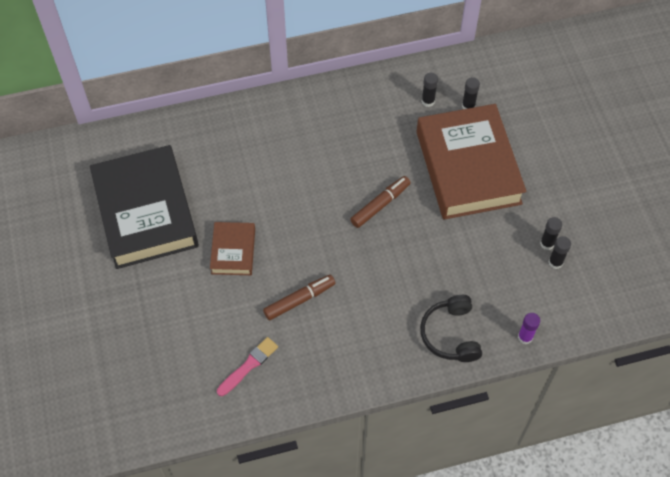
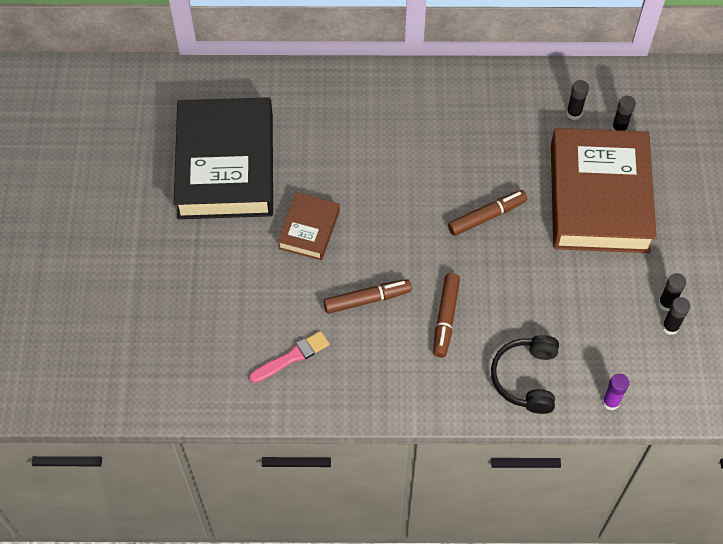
camera: 15 degrees right, 0 degrees up
none -> brown marker [433,273,460,358]

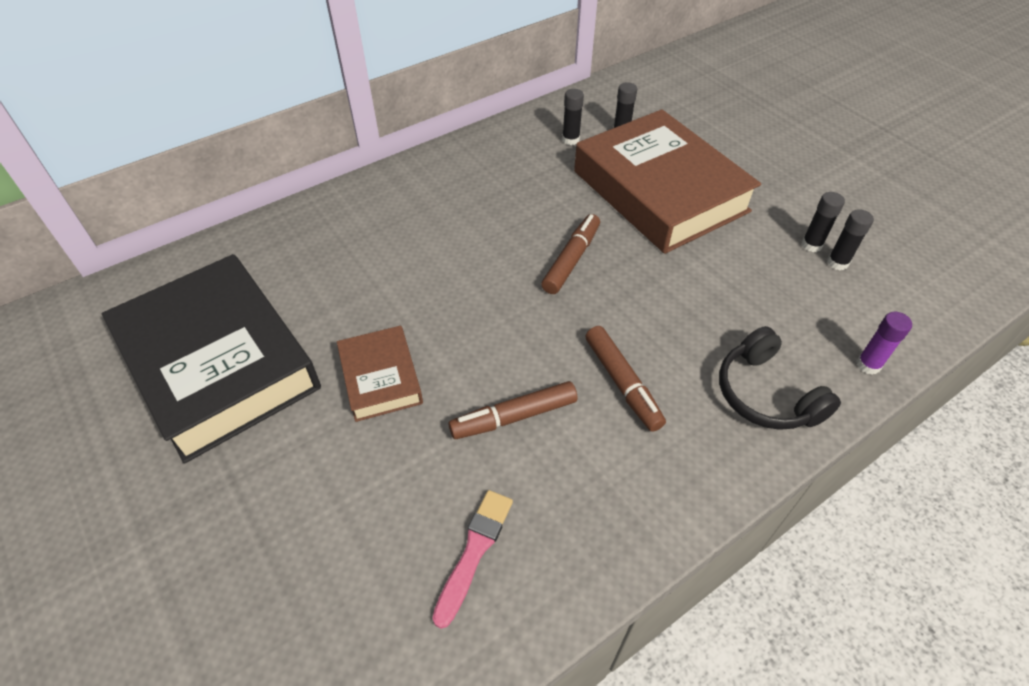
camera: 35 degrees left, 10 degrees down
brown marker [323,279,412,314] -> brown marker turned 150 degrees counterclockwise [449,381,578,439]

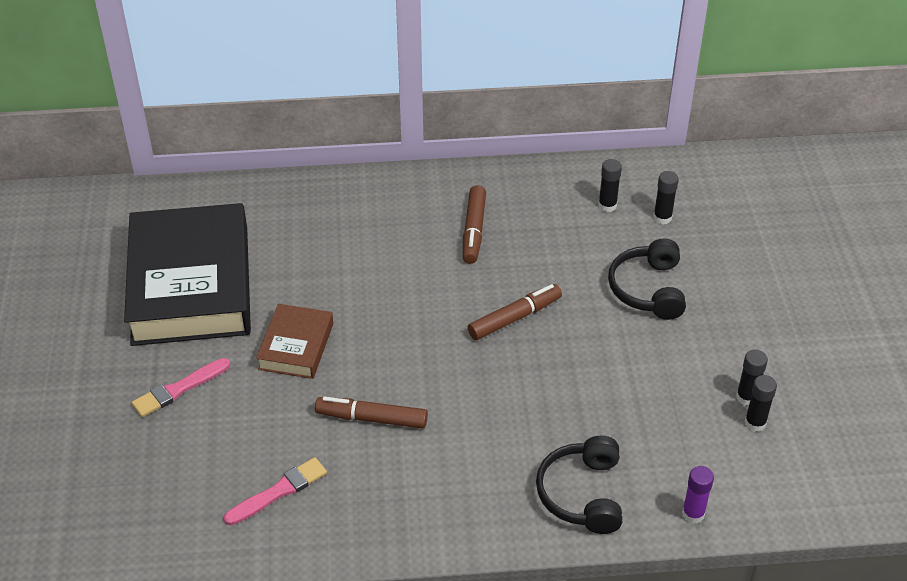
camera: 30 degrees right, 5 degrees down
brown book [574,109,761,254] -> black headphones [608,239,686,320]
brown marker [585,326,666,432] -> brown marker moved to [463,185,486,264]
none -> pink brush [131,358,230,417]

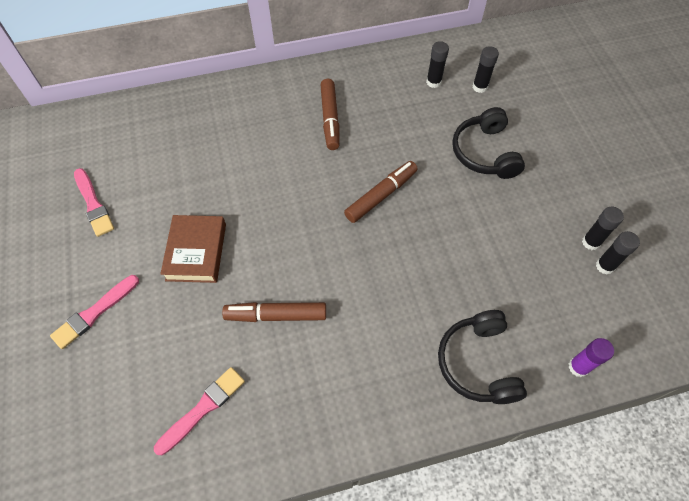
camera: 10 degrees left, 15 degrees up
black book [124,203,251,346] -> pink brush [74,168,114,237]

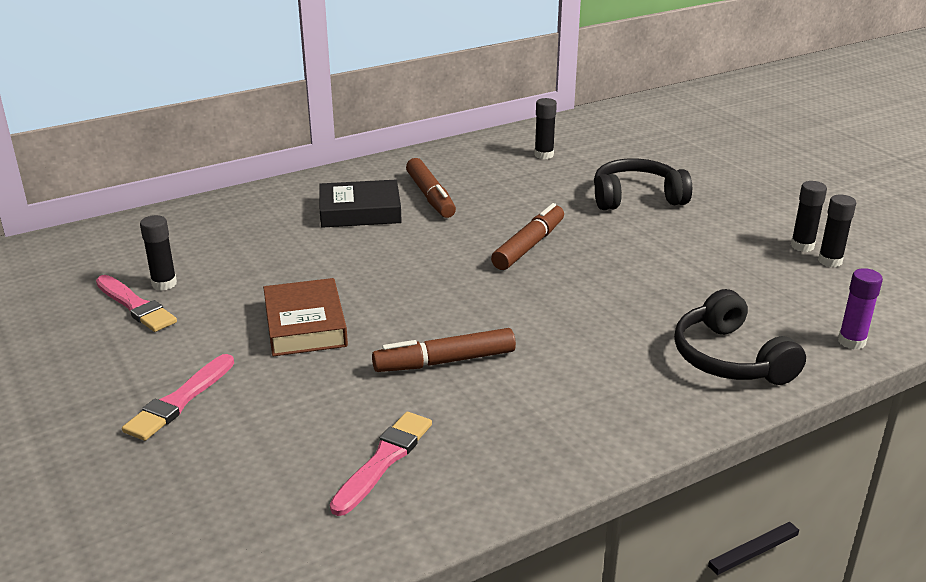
camera: 15 degrees left, 30 degrees down
black headphones [452,107,525,179] -> black headphones turned 105 degrees clockwise [594,159,692,210]
black glue stick [473,46,499,93] -> black glue stick moved to [140,215,177,291]
none -> black book [320,180,402,228]

